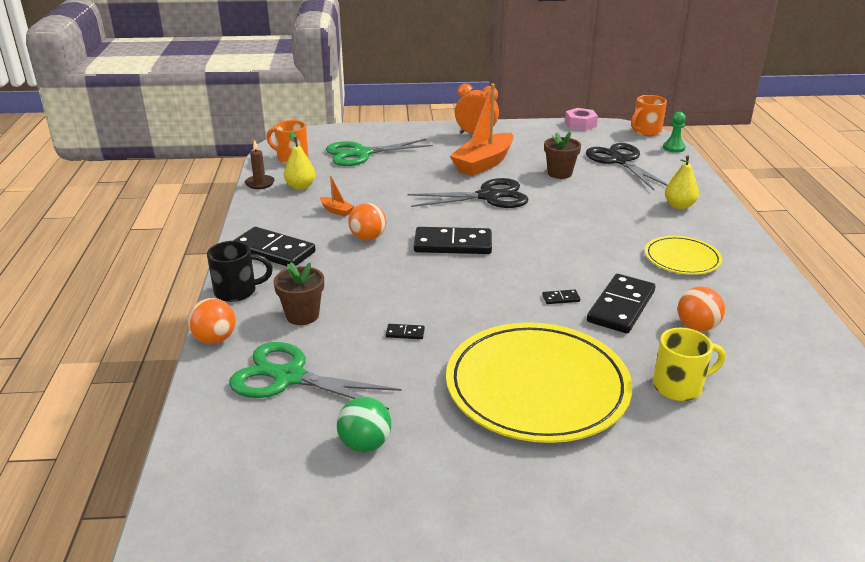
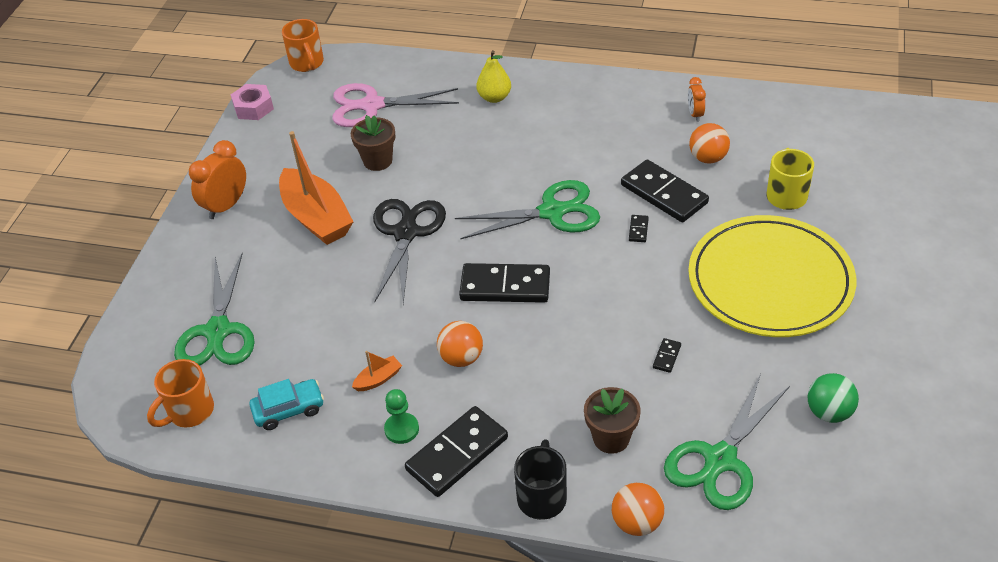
camera: 70 degrees left, 15 degrees up
brown candle [245,139,275,189] -> none
yellow pear [284,132,316,190] -> turquoise car [249,379,324,430]
black domino [414,227,492,254] -> black domino turned 75 degrees clockwise [459,263,550,303]
black scissors [586,143,668,190] -> pink scissors [332,83,459,127]
yellow plate [645,236,722,275] -> none
green pawn [663,112,686,153] -> green pawn moved to [384,389,419,444]
none -> green scissors [455,180,600,240]
none -> orange clock [688,77,706,122]

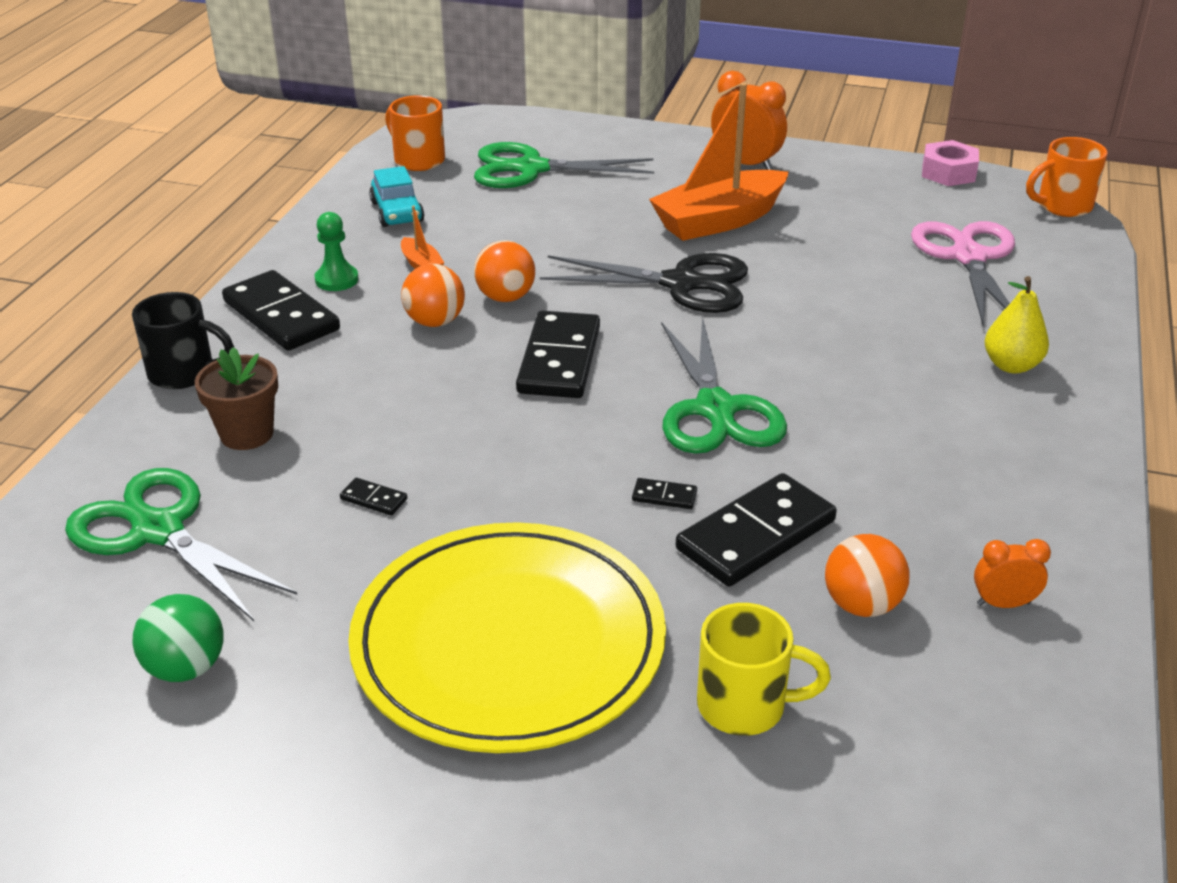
camera: 90 degrees right, 10 degrees down
brown flower pot [351,115,395,171] -> none
orange ball [612,483,664,536] -> orange ball moved to [474,240,535,302]

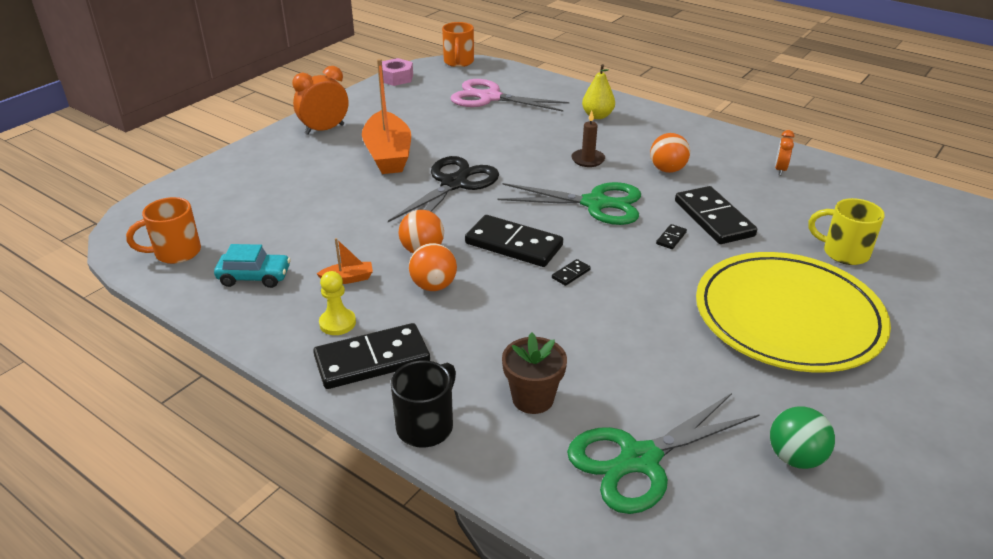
camera: 70 degrees left, 0 degrees up
green pawn [315,212,358,291] -> yellow pawn [319,271,356,335]
black domino [340,478,407,516] -> black domino moved to [552,259,591,286]
green scissors [474,142,654,188] -> none
yellow mug [697,603,831,736] -> yellow mug turned 90 degrees counterclockwise [808,198,885,265]
orange ball [825,534,910,617] -> orange ball moved to [650,133,690,173]
none -> brown candle [571,111,605,167]

